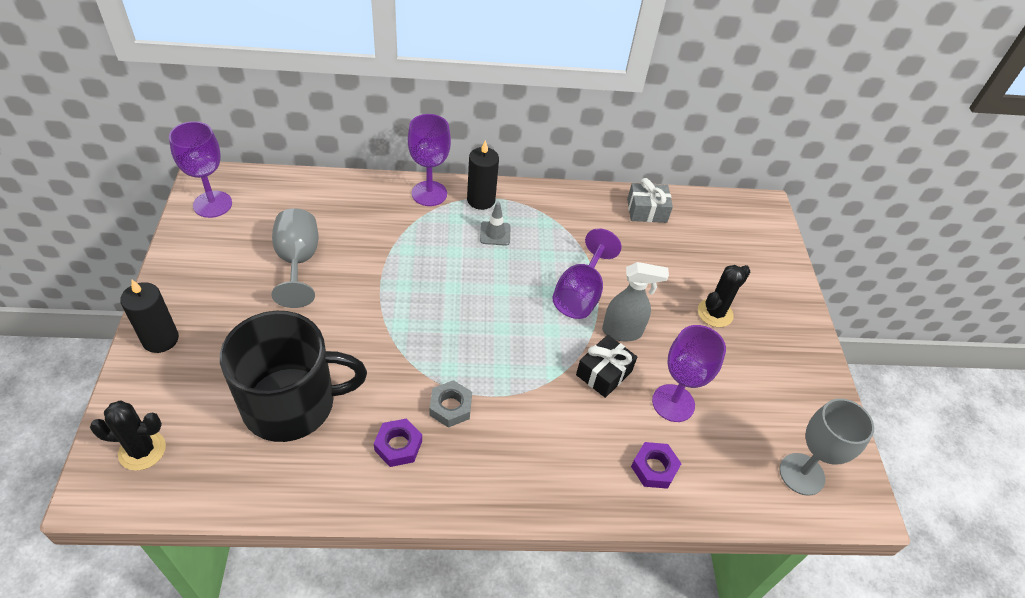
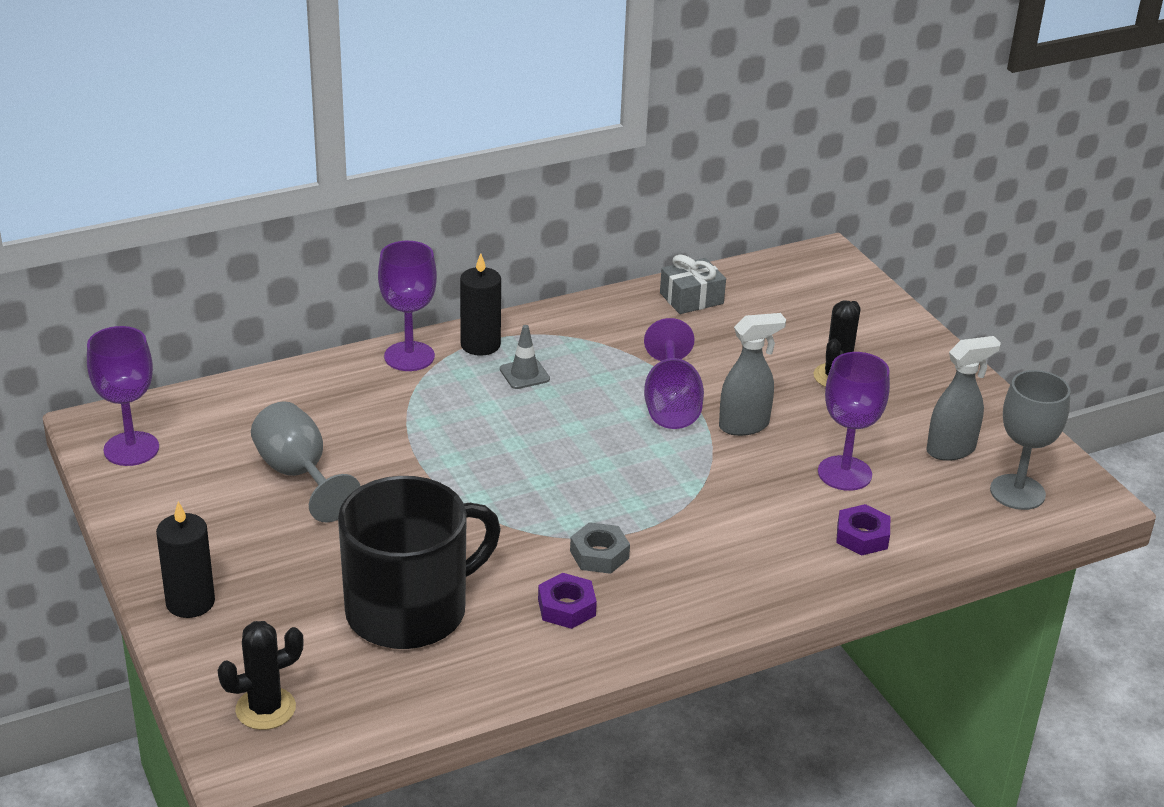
camera: 20 degrees left, 15 degrees down
black gift [576,335,637,398] -> none
none -> grey spray bottle [926,336,1001,461]

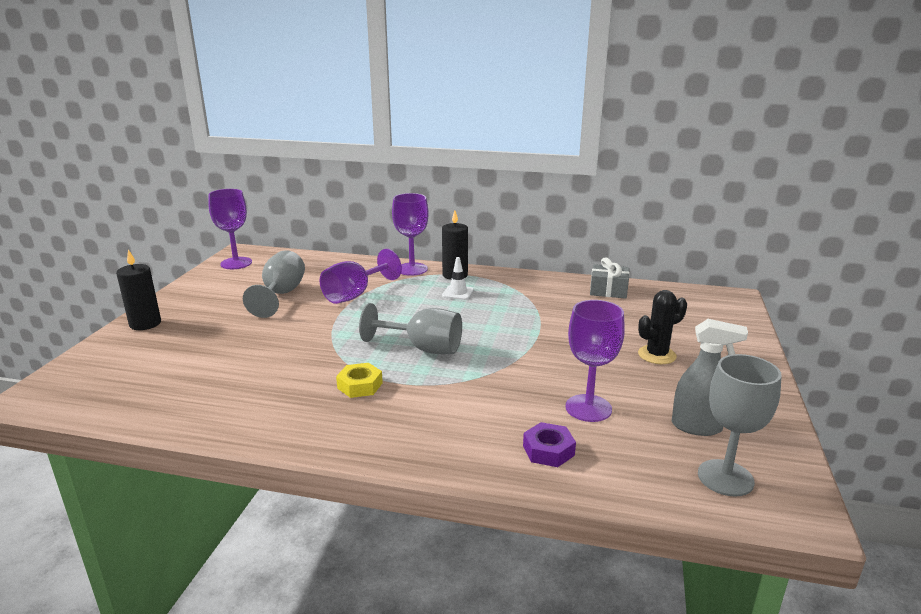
camera: 40 degrees right, 10 degrees down
black cactus [217,621,304,730] -> none
black mug [338,476,501,649] -> none
grey traffic cone [500,325,550,389] -> white traffic cone [442,257,474,300]
purple nut [538,573,597,629] -> none
grey nut [570,522,630,574] -> yellow nut [336,363,383,398]
purple goblet [644,318,704,429] -> purple goblet moved to [320,249,402,304]
grey spray bottle [719,313,786,436] -> none
none -> grey goblet [359,303,462,354]

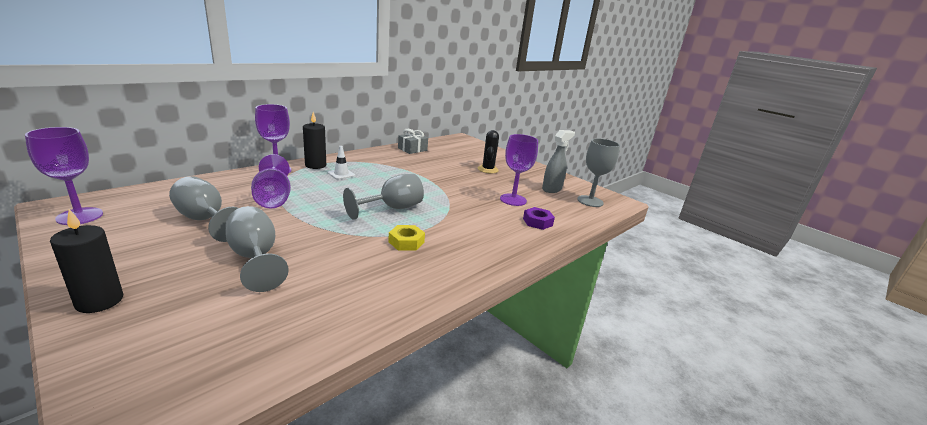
camera: 60 degrees left, 0 degrees up
none -> grey goblet [225,206,289,292]

